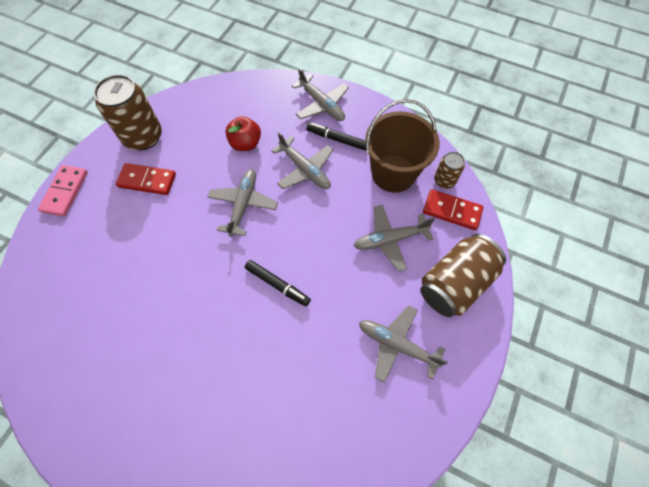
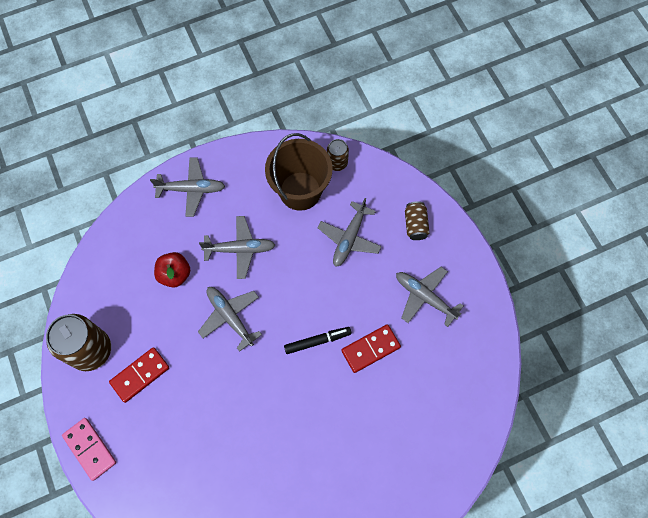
camera: 50 degrees left, 5 degrees up
black marker [306,123,366,150] -> none
grey plane [359,305,447,383] -> grey plane turned 60 degrees clockwise [396,267,463,327]
brown can [420,234,506,317] -> brown can [405,201,430,240], size x0.52
red domino [423,189,483,230] -> red domino moved to [341,324,401,373]

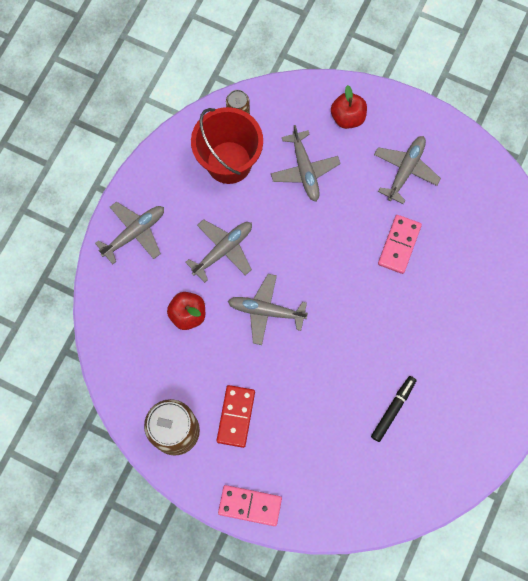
camera: 40 degrees left, 5 degrees up
brown bucket [265,133,333,211] -> red bucket [191,107,263,184]
black marker [284,327,352,354] -> black marker moved to [371,376,416,442]
red domino [341,324,401,373] -> pink domino [378,215,422,274]
grey plane [396,267,463,327] -> grey plane turned 120 degrees clockwise [374,136,441,204]
brown can [405,201,430,240] -> red apple [331,85,367,129]

